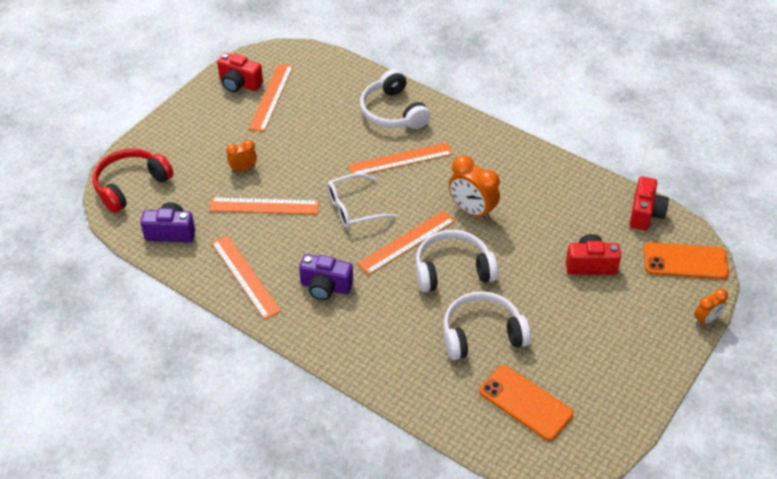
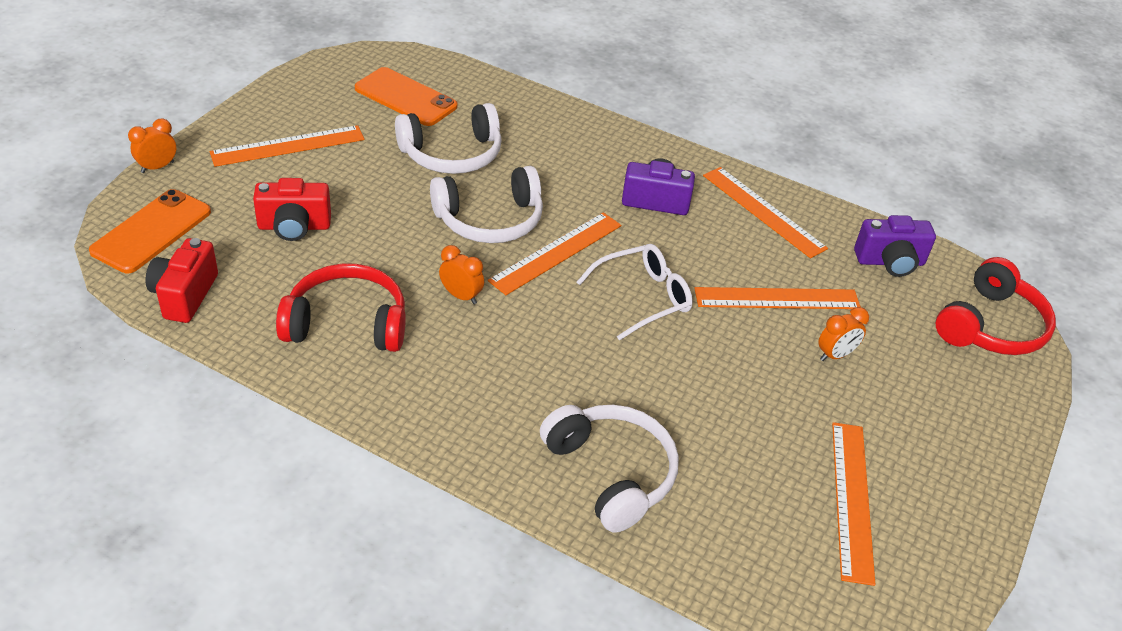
camera: 170 degrees right, 5 degrees down
red camera [217,53,263,92] -> none
orange ruler [348,143,453,174] -> orange ruler moved to [210,125,365,167]
orange clock [449,155,500,221] -> orange clock [439,245,484,304], size x0.57
orange phone [644,242,729,280] -> orange phone turned 60 degrees counterclockwise [89,189,211,273]
none -> red headphones [276,264,406,352]

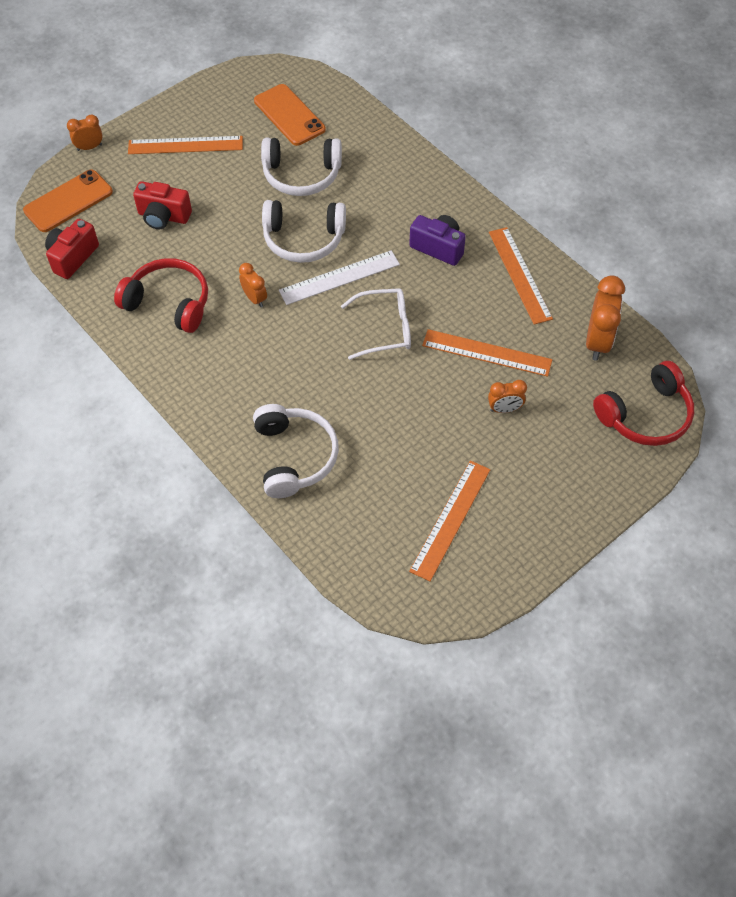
camera: 25 degrees right, 15 degrees up
orange ruler [488,212,621,295] -> white ruler [279,250,400,305]
purple camera [854,215,936,277] -> orange clock [586,275,625,361]

